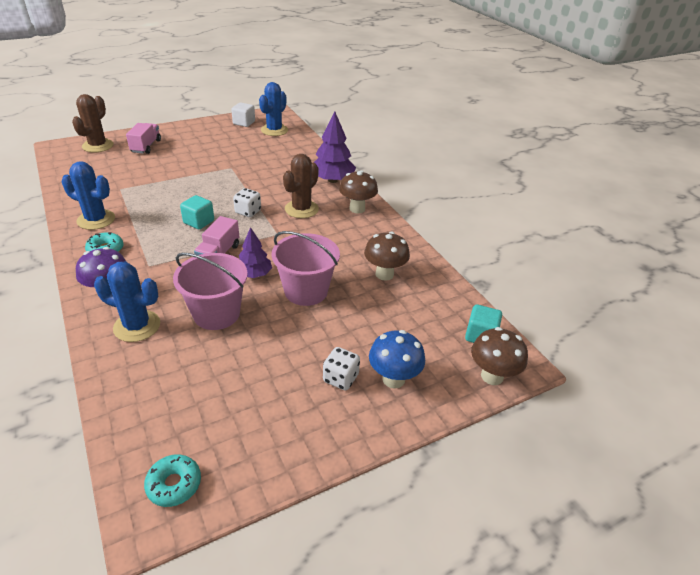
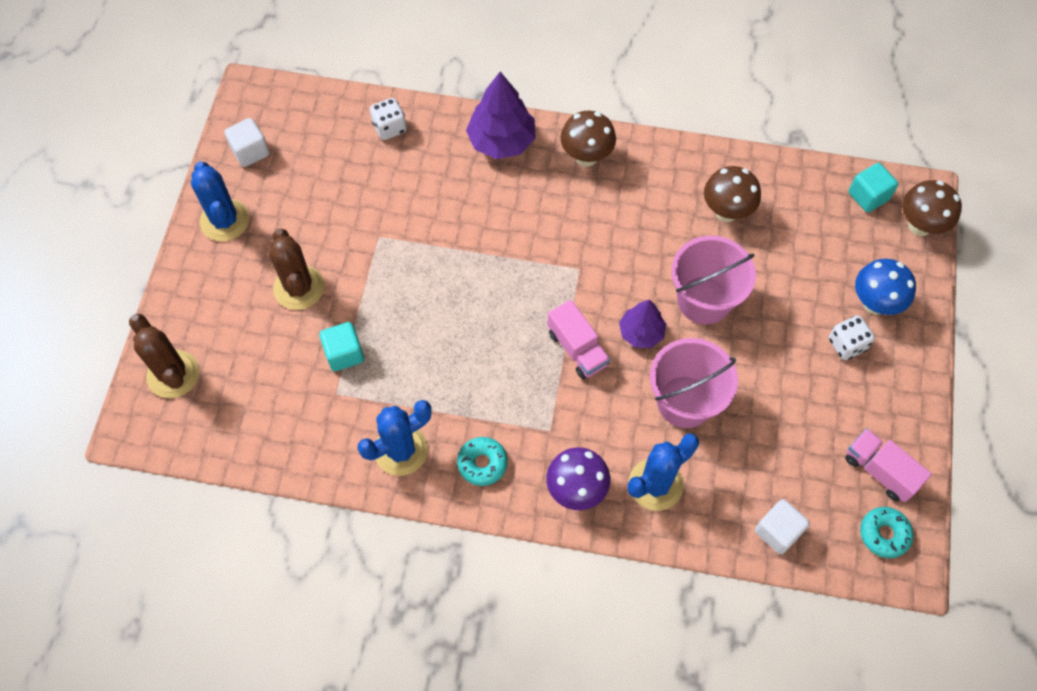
camera: 50 degrees left, 25 degrees up
pink truck [126,123,161,154] -> pink truck moved to [845,428,932,503]
turquoise cube [180,195,214,229] -> turquoise cube moved to [320,322,364,371]
white dice [233,188,261,217] -> white dice moved to [370,98,407,140]
blue cactus [259,82,288,136] -> blue cactus moved to [191,161,249,242]
brown cactus [283,154,319,218] -> brown cactus moved to [269,229,324,310]
none -> white cube [755,499,810,554]

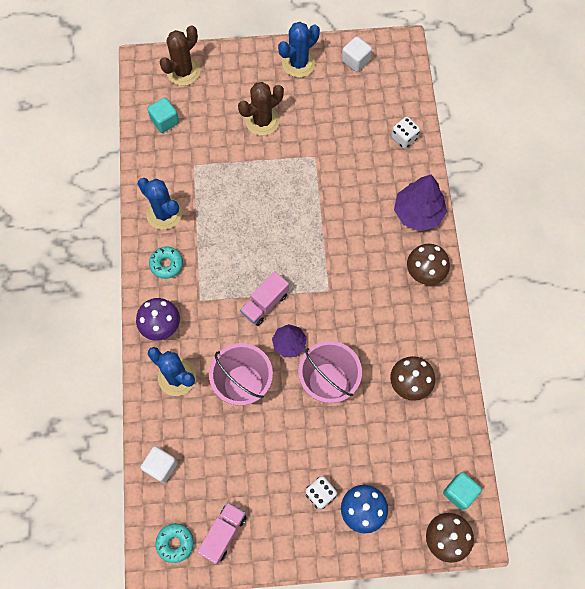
camera: 75 degrees right, 5 degrees up
turquoise cube [320,322,364,371] -> turquoise cube moved to [147,97,179,133]

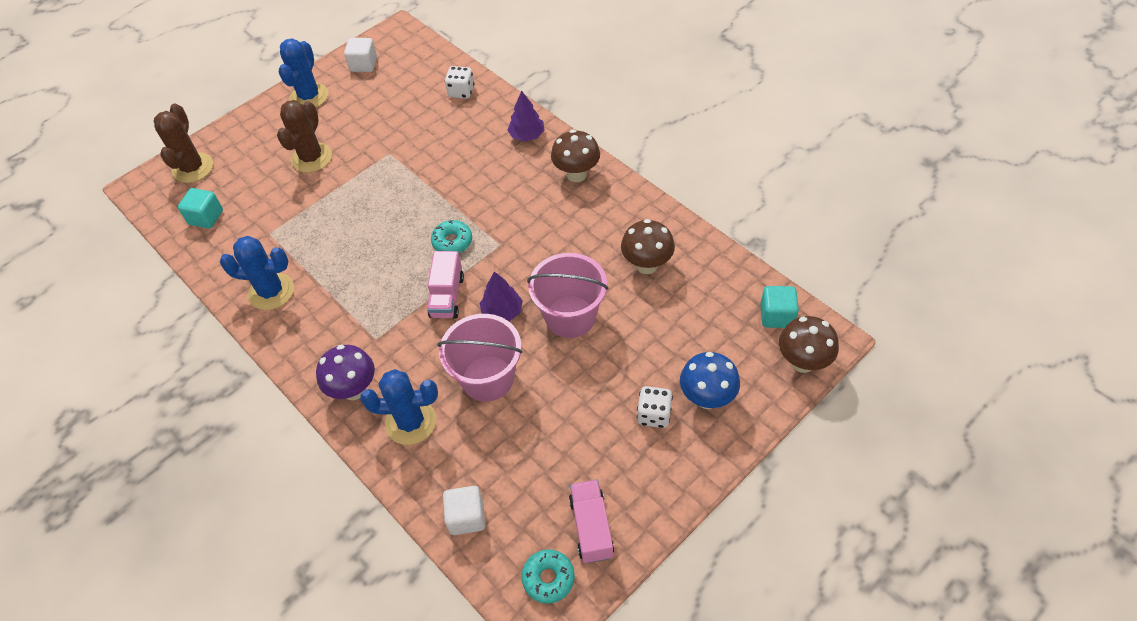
camera: 35 degrees left, 15 degrees down
turquoise donut [149,246,183,279] -> turquoise donut moved to [431,220,472,253]
purple tree [394,174,447,231] -> purple tree [507,91,544,142], size x0.62

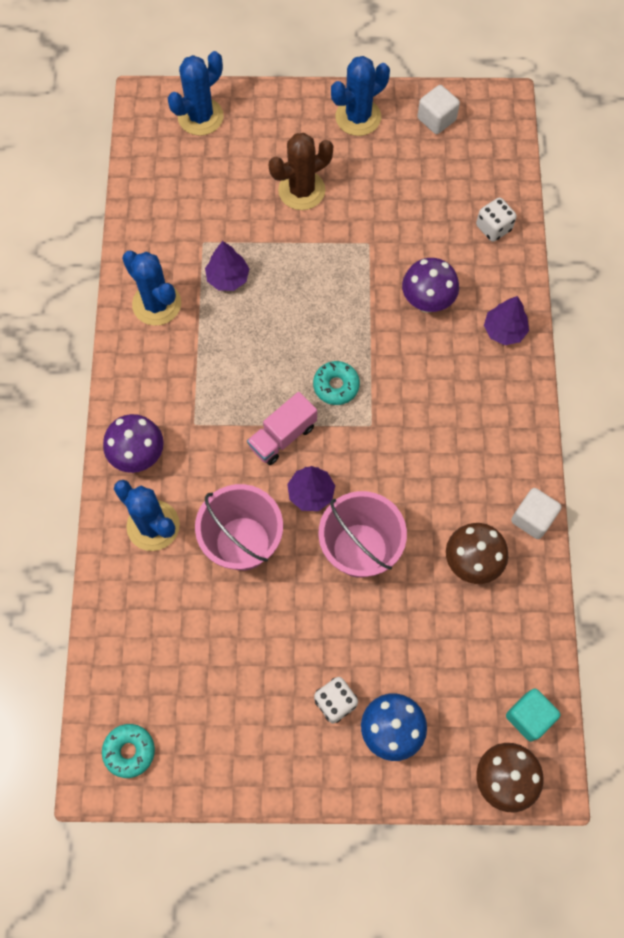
camera: 40 degrees right, 15 degrees up
brown cactus [154,103,213,183] -> blue cactus [168,51,224,136]
turquoise cube [178,188,223,229] -> none
white cube [443,486,485,535] -> white cube moved to [511,488,562,539]
brown mushroom [551,130,600,182] -> none
pink truck [569,480,614,563] -> none
none -> purple tree [205,241,250,291]
none -> purple mushroom [402,258,459,313]

